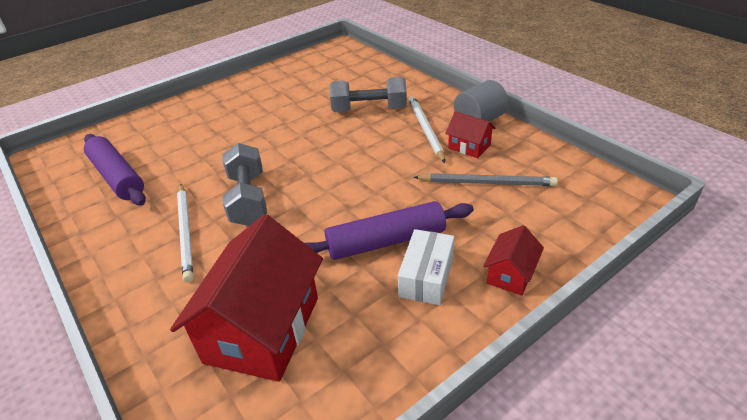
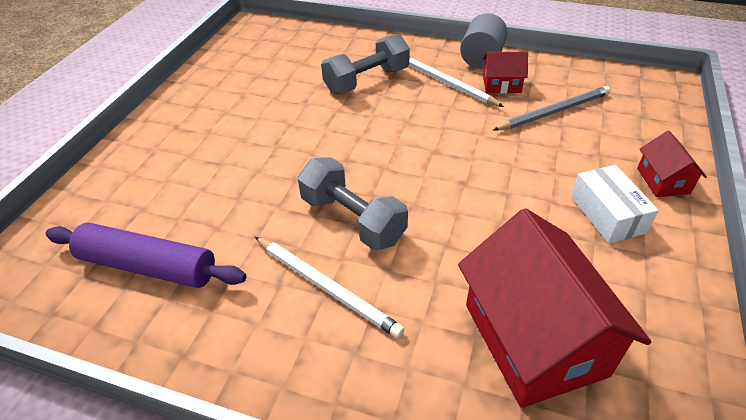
camera: 35 degrees left, 5 degrees up
purple rolling pin [305,201,474,260] -> none

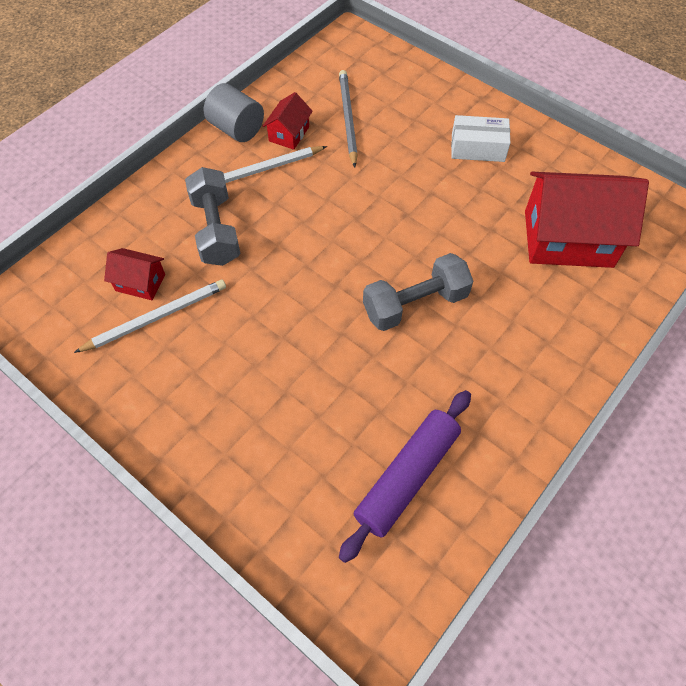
camera: 70 degrees left, 15 degrees up
white pencil [255,237,404,338] -> white pencil moved to [74,280,226,353]
red house [637,131,707,197] -> red house moved to [104,248,165,300]

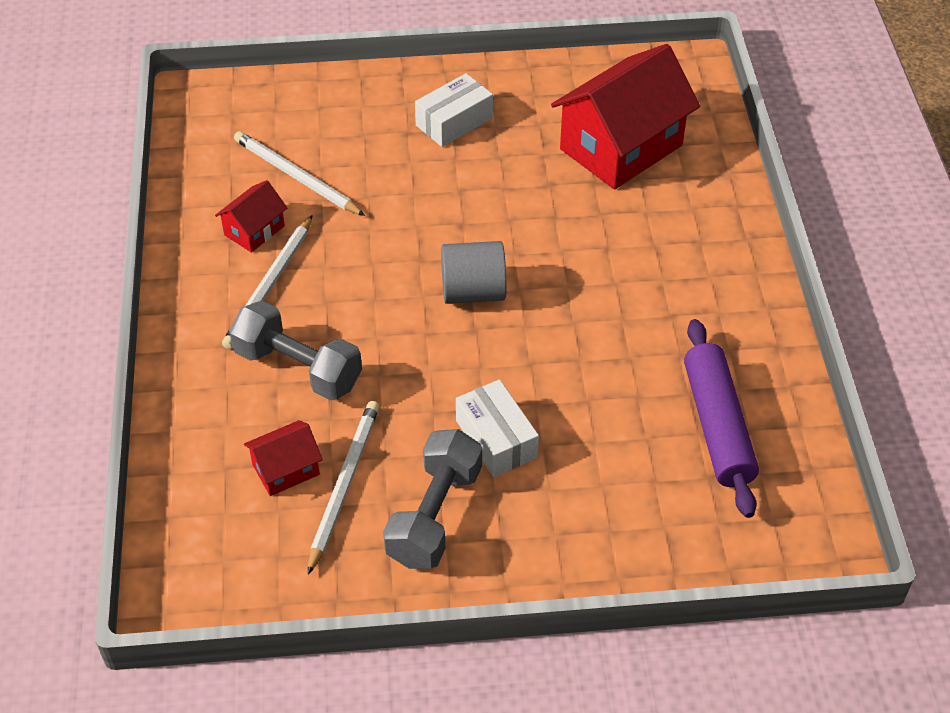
camera: 45 degrees left, 10 degrees down
grey cylinder [204,83,264,142] -> grey cylinder moved to [441,241,506,304]
red house [263,92,313,150] -> red house turned 60 degrees clockwise [215,180,287,253]
grey pencil [339,70,358,167] -> white pencil [234,131,365,216]
grey dumbbell [363,253,473,331] -> grey dumbbell moved to [383,429,482,569]
none -> white box [456,379,539,477]

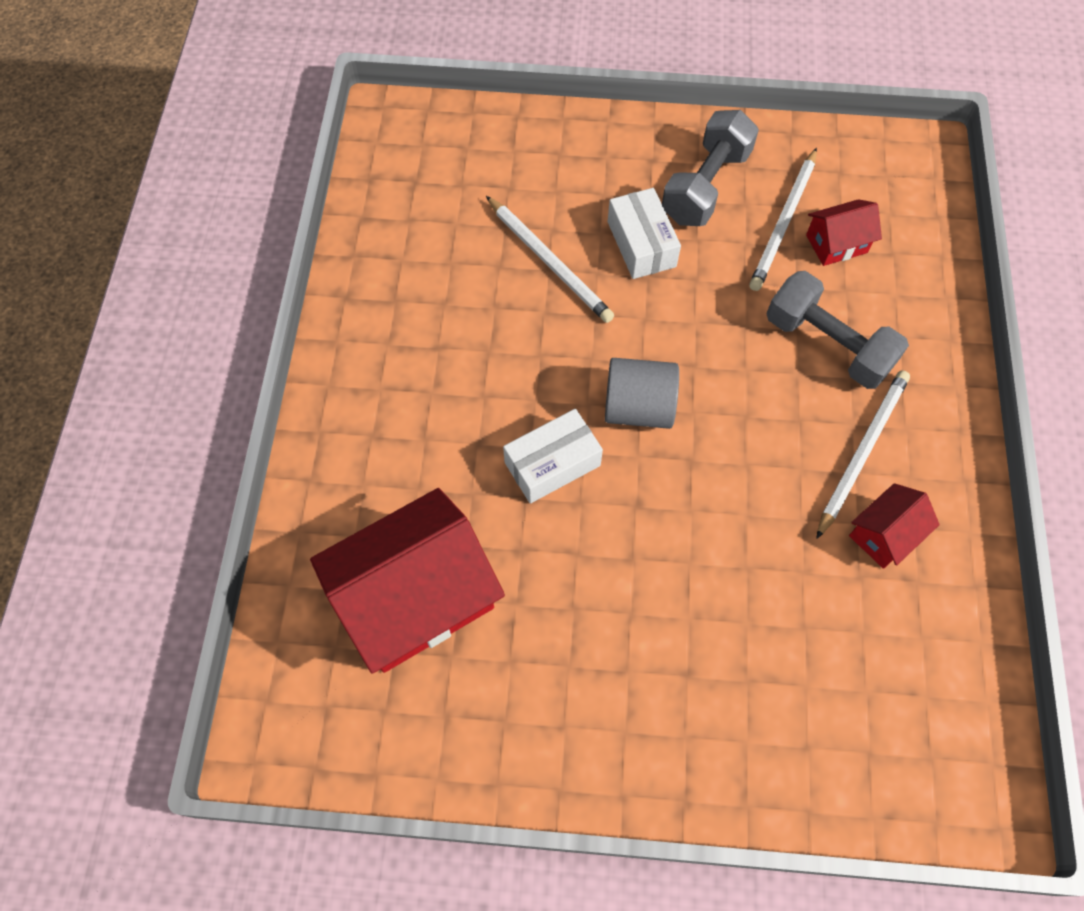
camera: 170 degrees left, 15 degrees up
white pencil [234,131,365,216] -> white pencil moved to [486,196,614,323]
white box [415,73,493,147] -> white box moved to [503,409,603,503]
purple rolling pin [684,319,759,518] -> none

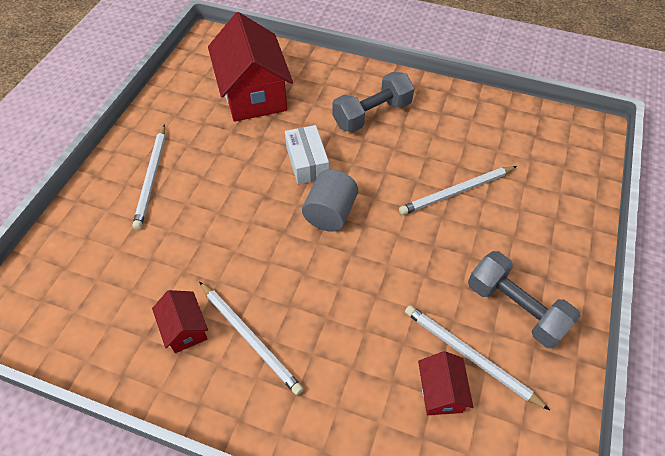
camera: 105 degrees right, 10 degrees down
white box [608,188,681,279] -> none
grey dumbbell [766,271,909,389] -> grey dumbbell moved to [332,71,414,133]
none -> white pencil [132,124,166,230]

